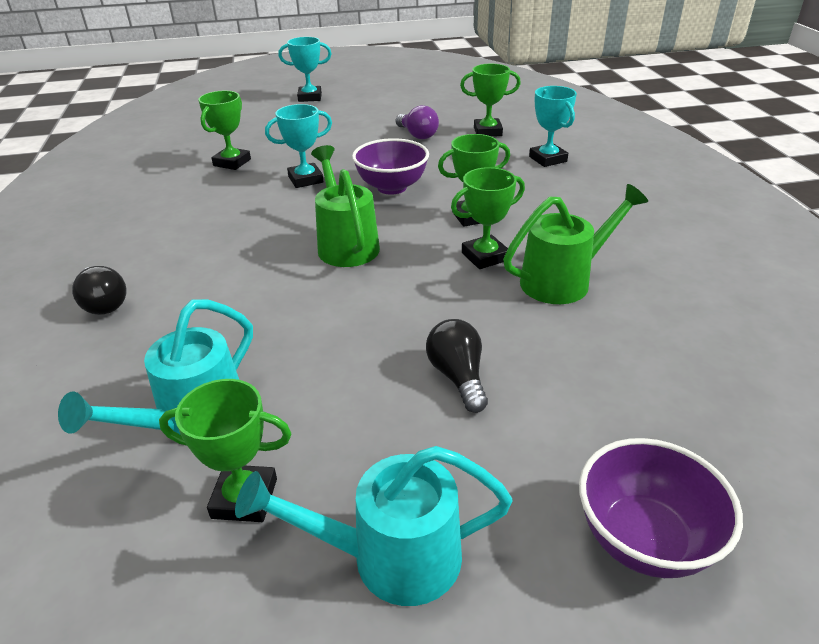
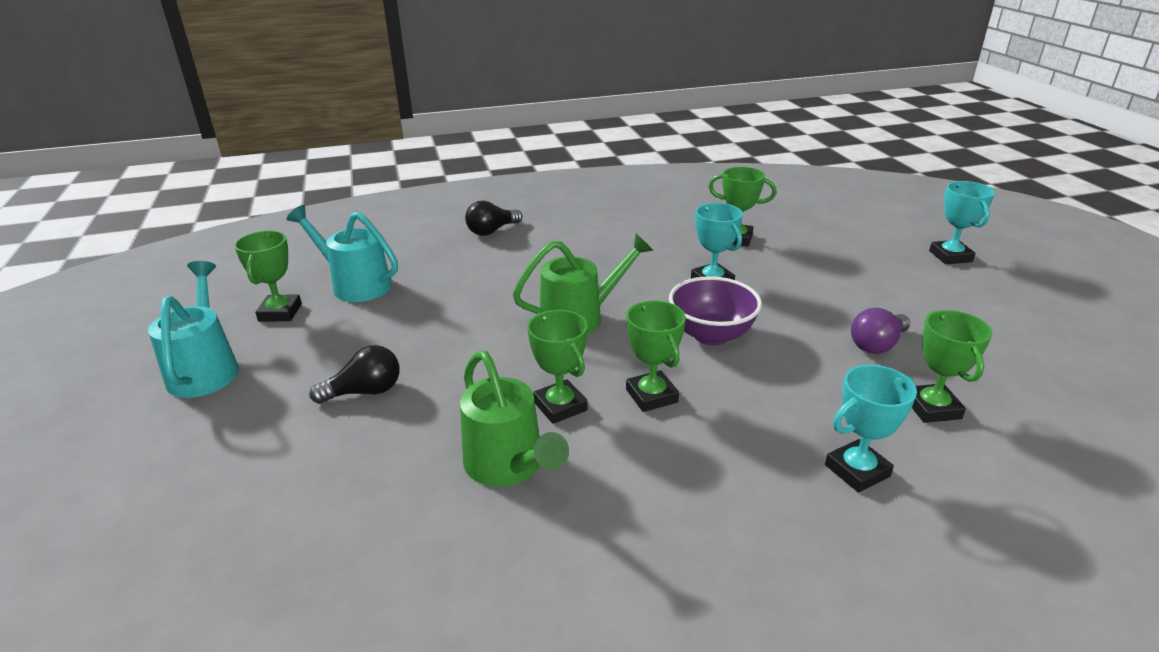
camera: 85 degrees right, 5 degrees down
purple bowl [579,438,743,578] -> none

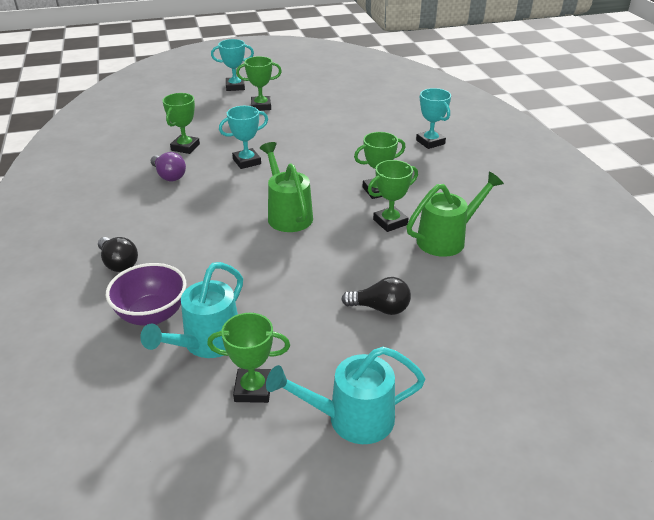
camera: 90 degrees left, 5 degrees up
black light bulb [309,345,400,404] -> black light bulb turned 120 degrees clockwise [341,277,411,315]
purple bowl [669,276,762,346] -> purple bowl moved to [106,263,187,326]
purple light bulb [851,308,910,354] -> purple light bulb moved to [151,152,186,181]
green trophy [912,310,992,423] -> green trophy moved to [236,56,282,111]

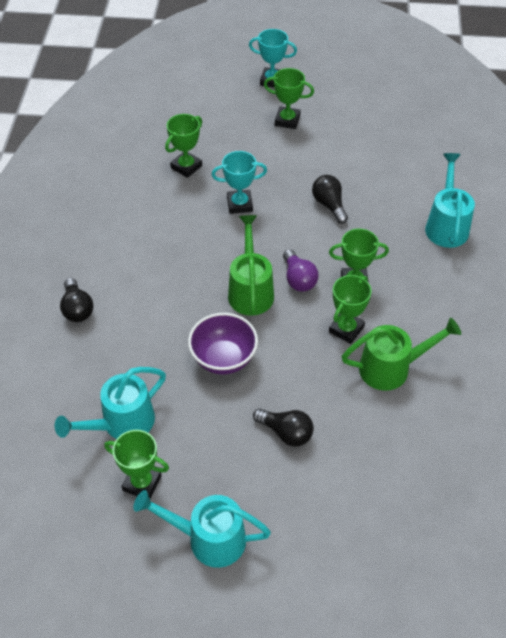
camera: 20 degrees right, 15 degrees up
purple bowl [106,263,187,326] -> purple bowl moved to [188,313,258,375]
purple light bulb [151,152,186,181] -> purple light bulb moved to [283,249,319,291]
green trophy [368,160,418,232] -> green trophy turned 45 degrees counterclockwise [329,275,372,344]
turquoise trophy [416,88,451,149] -> turquoise watering can [425,153,475,248]
none -> black light bulb [312,175,348,224]

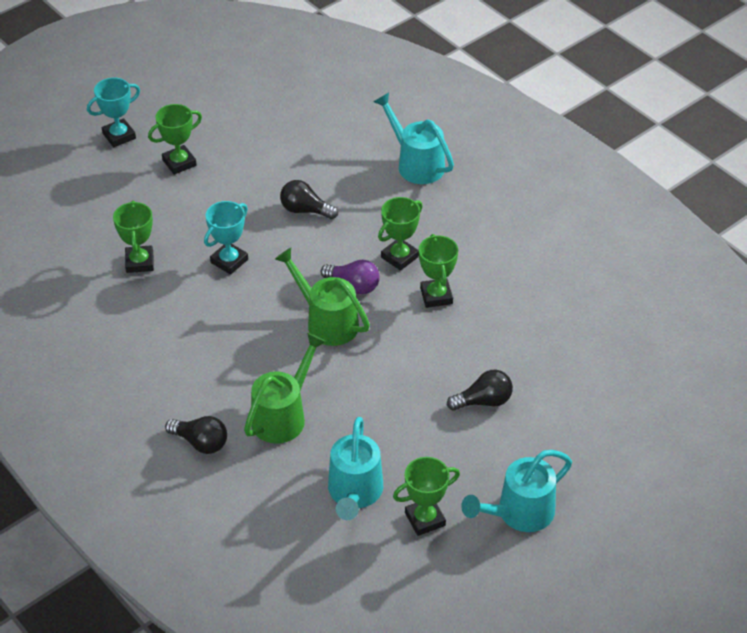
camera: 45 degrees left, 5 degrees down
purple bowl [188,313,258,375] -> none
green watering can [342,318,461,391] -> green watering can moved to [244,333,327,444]

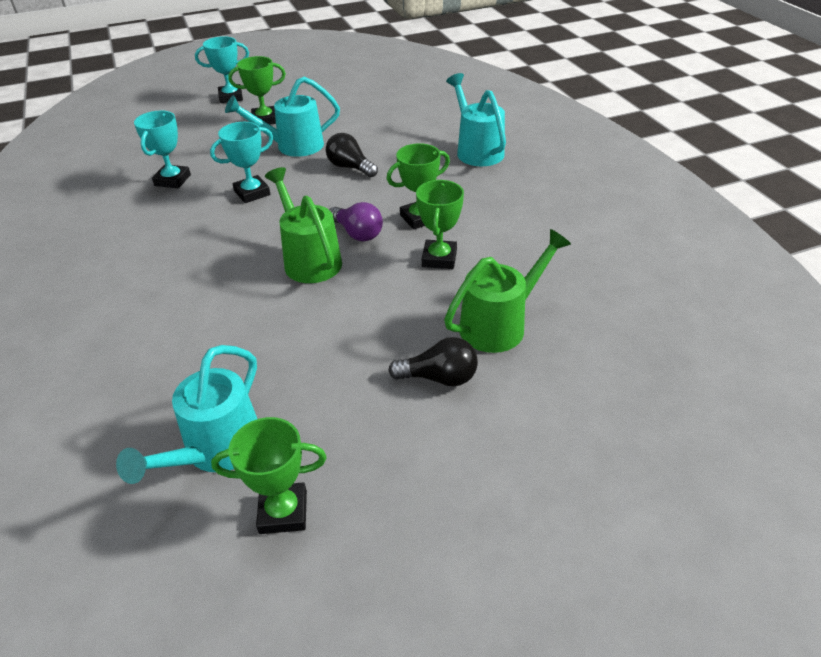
camera: 20 degrees right, 5 degrees down
green trophy [113,200,154,273] -> turquoise trophy [134,111,191,188]
black light bulb [165,416,227,454] -> none
green watering can [244,333,327,444] -> green watering can moved to [444,229,571,353]
turquoise watering can [461,450,572,532] -> turquoise watering can moved to [225,77,340,157]

